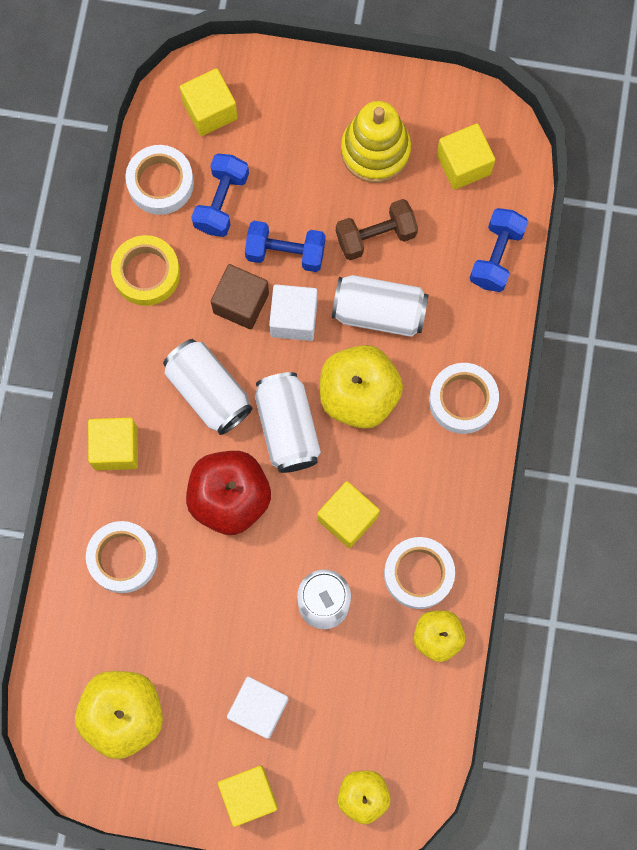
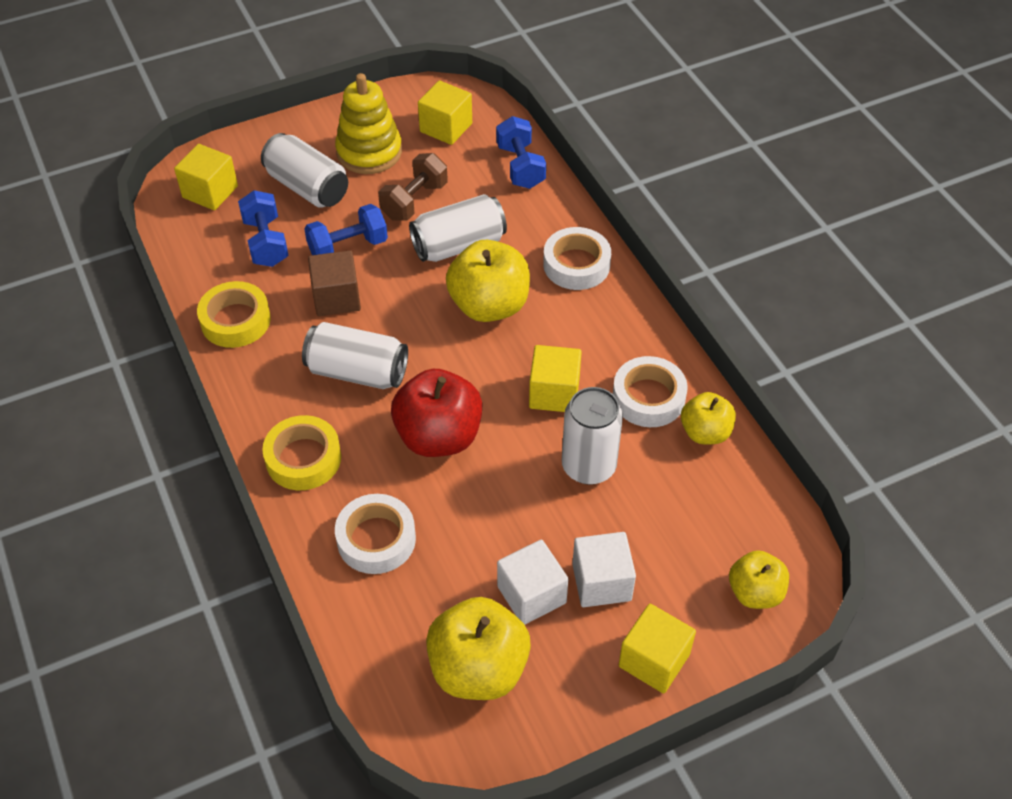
camera: 35 degrees left, 25 degrees down
yellow cube [88,418,138,470] -> yellow tape [262,415,341,490]
white tape [125,145,194,215] -> none
white can [255,372,321,473] -> white can moved to [261,133,348,208]
white cube [269,285,317,341] -> white cube moved to [497,540,568,625]

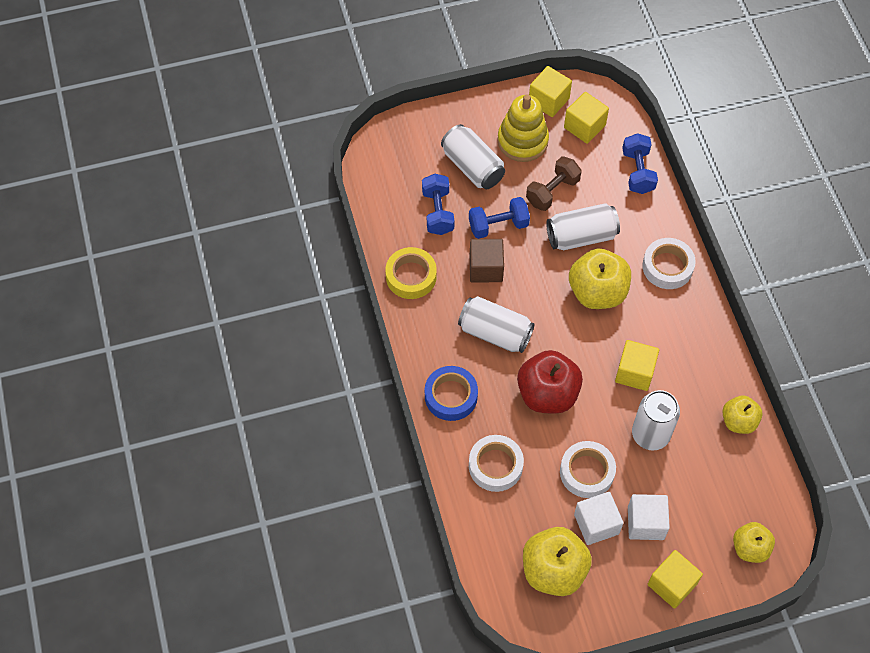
camera: 10 degrees right, 10 degrees up
yellow cube [174,144,238,210] -> yellow cube moved to [529,66,572,117]
yellow tape [262,415,341,490] -> blue tape [425,366,478,421]
white tape [613,356,688,427] -> white tape moved to [560,441,616,498]

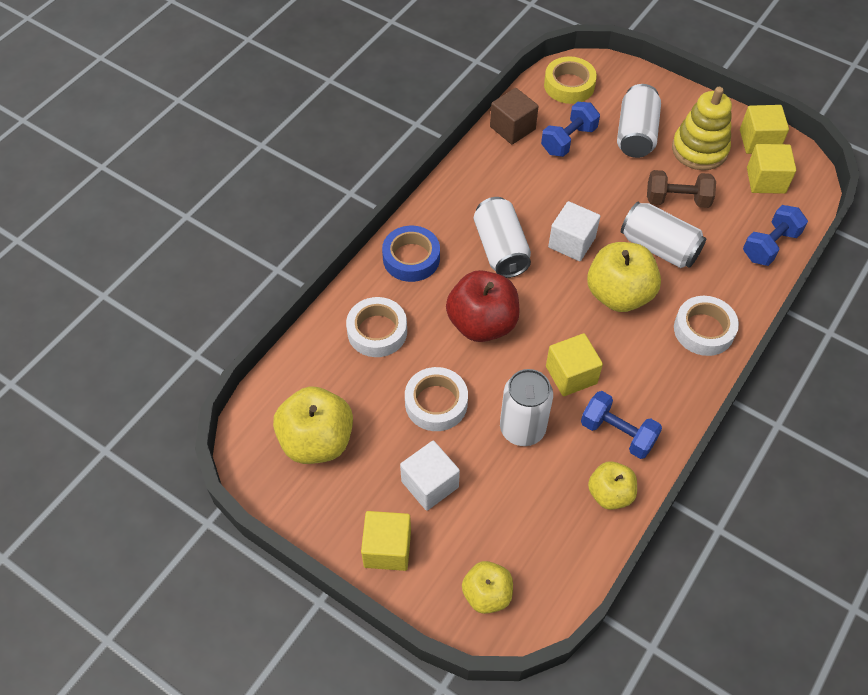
camera: 50 degrees right, 5 degrees down
yellow tape [385,247,437,299] -> yellow tape moved to [544,56,597,104]
blue dumbbell [469,197,530,239] -> blue dumbbell moved to [581,391,662,459]
brown cube [470,239,504,283] -> brown cube moved to [490,88,539,144]
white cube [574,492,623,545] -> white cube moved to [548,201,600,261]

